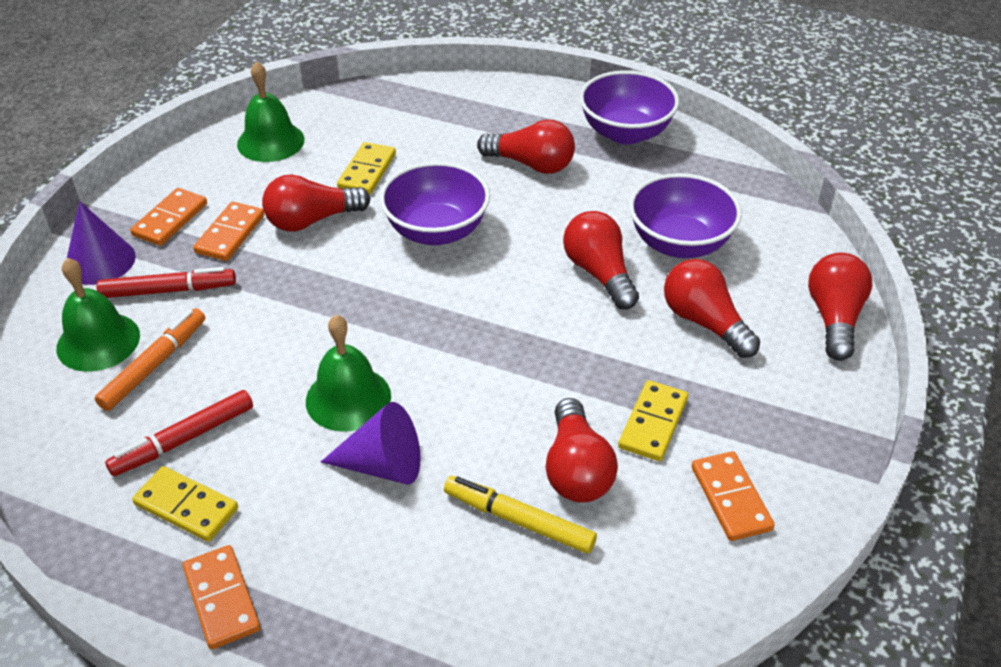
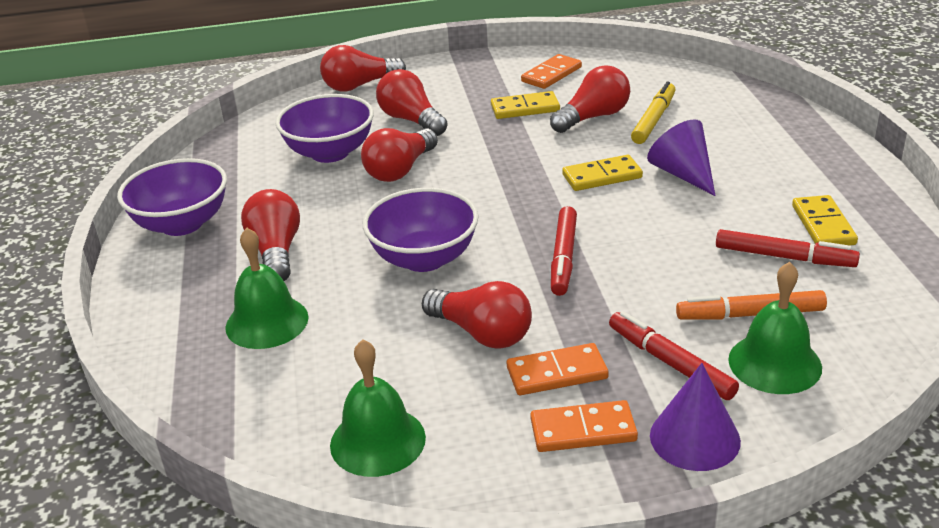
camera: 120 degrees left, 10 degrees down
orange domino [183,545,261,649] -> none
green bell [306,315,391,432] -> green bell moved to [225,228,308,349]
yellow domino [337,142,396,195] -> yellow domino moved to [562,155,643,191]
yellow marker [444,476,597,554] -> yellow marker turned 150 degrees counterclockwise [631,82,675,144]
red light bulb [664,259,760,358] -> red light bulb turned 120 degrees clockwise [376,69,448,136]
none -> red marker [551,206,577,296]

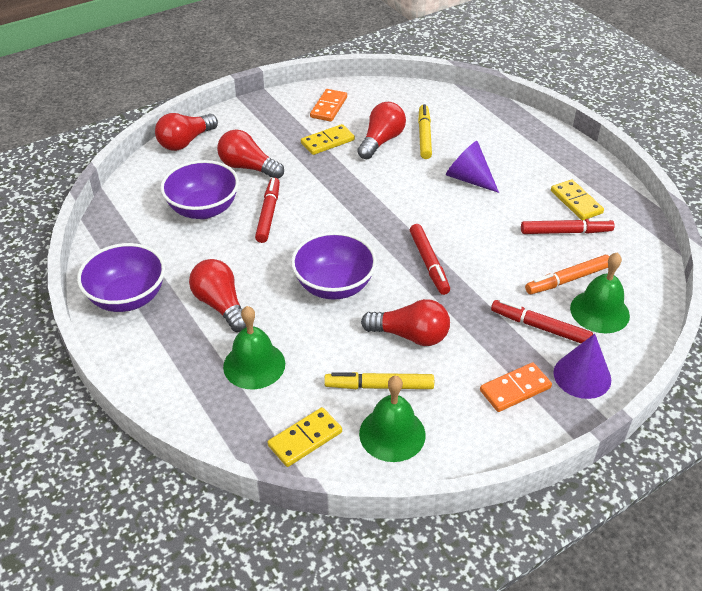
camera: 25 degrees left, 10 degrees up
red light bulb [361,128,438,182] -> red marker [255,178,280,243]
orange domino [507,343,608,395] -> none
yellow domino [562,155,643,191] -> yellow domino moved to [268,407,342,467]
none -> yellow marker [324,372,434,389]

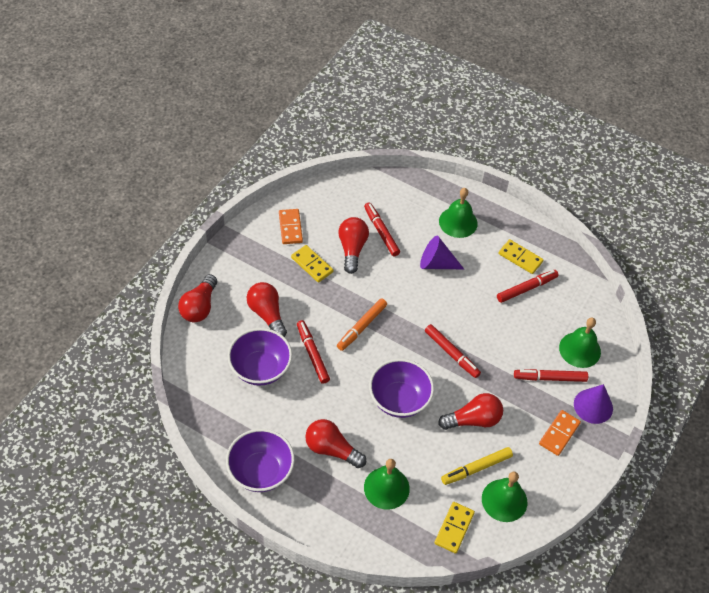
camera: 30 degrees left, 10 degrees up
red light bulb [217,130,284,179] -> red light bulb turned 60 degrees clockwise [247,282,287,337]
yellow domino [301,124,355,155] -> yellow domino turned 75 degrees counterclockwise [291,245,333,282]
yellow marker [418,104,432,159] -> red marker [364,202,400,256]
orange marker [525,255,609,294] -> orange marker moved to [337,298,387,351]
none -> green bell [439,188,478,238]

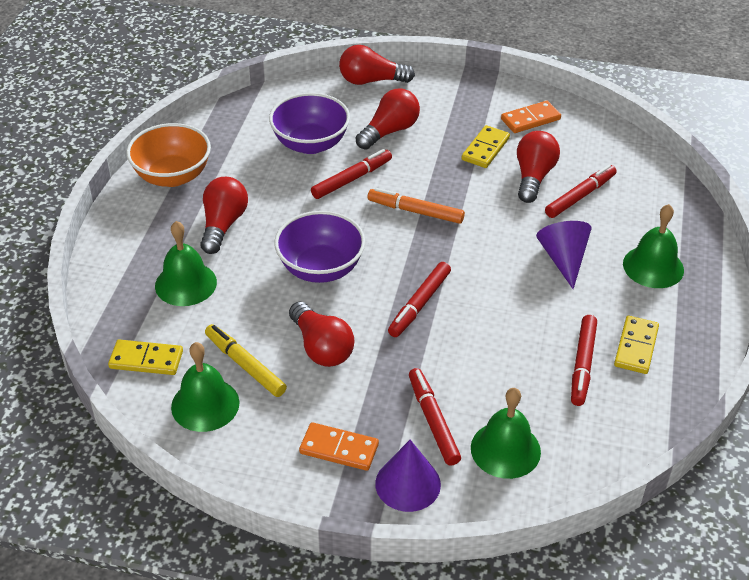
camera: 75 degrees right, 10 degrees down
purple bowl [226,429,295,492] -> orange bowl [126,123,211,187]
red light bulb [338,217,369,274] -> red light bulb turned 60 degrees counterclockwise [517,131,560,203]
red marker [497,270,559,303] -> red marker turned 60 degrees clockwise [571,315,597,406]

